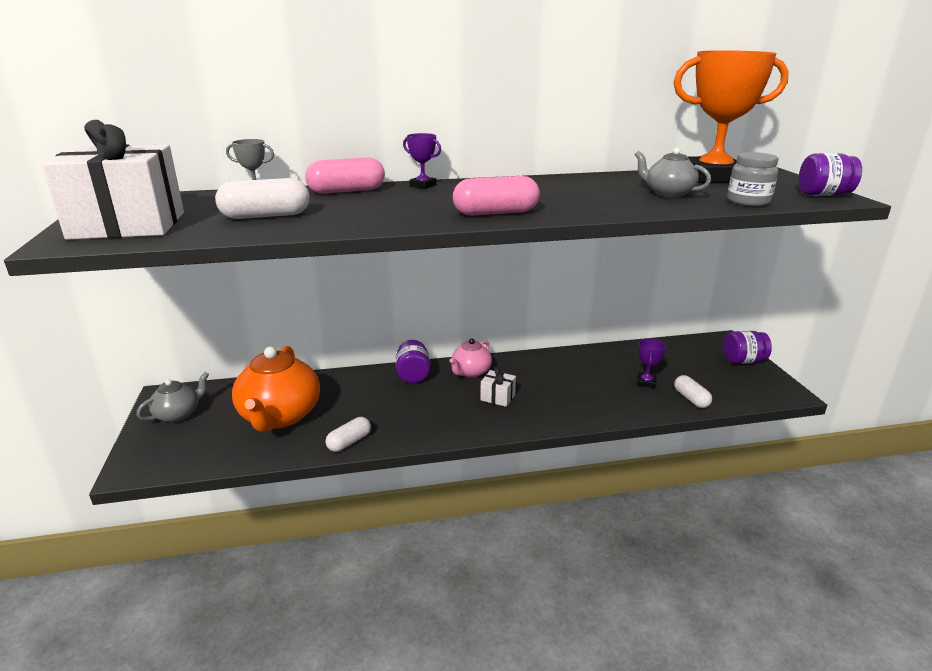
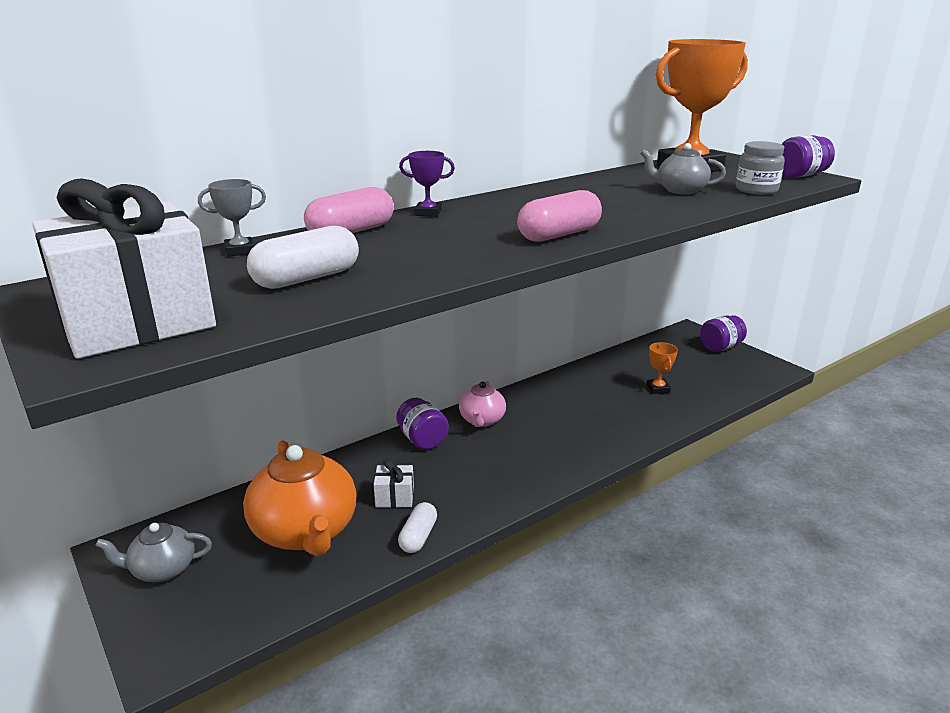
camera: 25 degrees left, 0 degrees up
grey teapot [137,372,209,423] -> grey teapot turned 120 degrees counterclockwise [95,523,212,582]
white gift [480,366,516,407] -> white gift moved to [374,459,414,508]
purple trophy [637,339,666,388] -> orange trophy [647,342,678,394]
white capsule [674,375,712,408] -> none

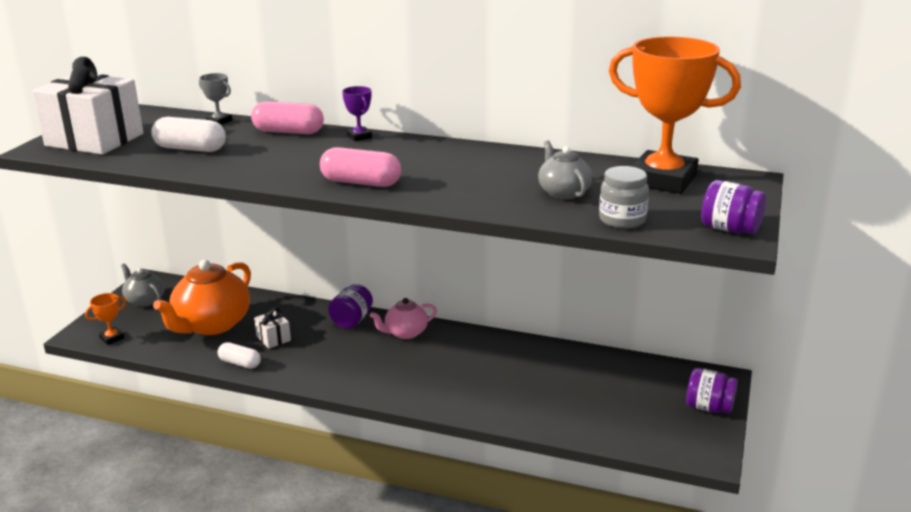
camera: 55 degrees right, 0 degrees up
white capsule [398,502,437,553] -> white capsule turned 45 degrees clockwise [218,342,261,369]
orange trophy [647,342,678,394] -> orange trophy moved to [85,293,126,345]

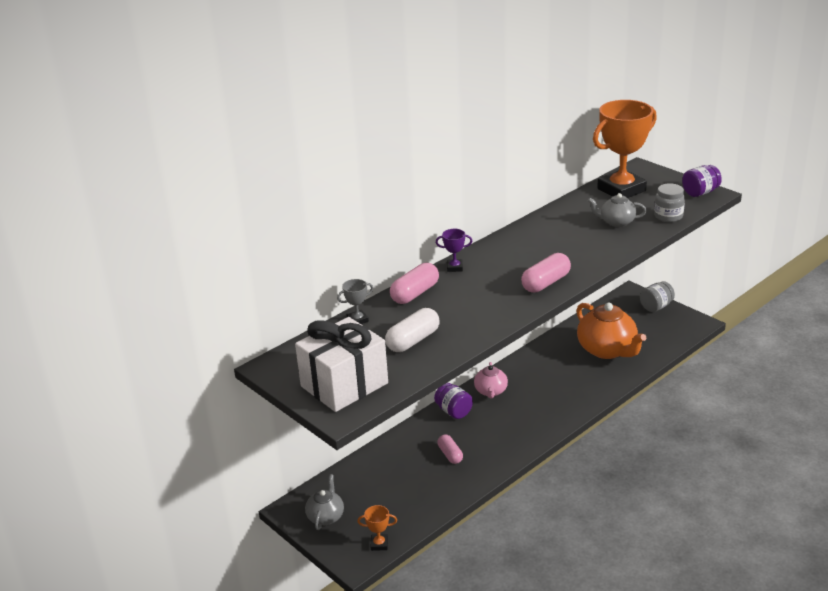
camera: 60 degrees left, 5 degrees up
orange trophy [85,293,126,345] -> orange trophy turned 75 degrees counterclockwise [357,505,397,551]
grey teapot [121,264,164,307] -> grey teapot turned 120 degrees clockwise [305,474,344,530]
orange teapot [153,260,251,335] -> orange teapot moved to [576,302,646,359]
white capsule [218,342,261,369] -> none
white gift [254,308,291,348] -> pink capsule [437,434,463,464]
purple jar [686,368,738,414] -> grey jar [640,281,675,312]

